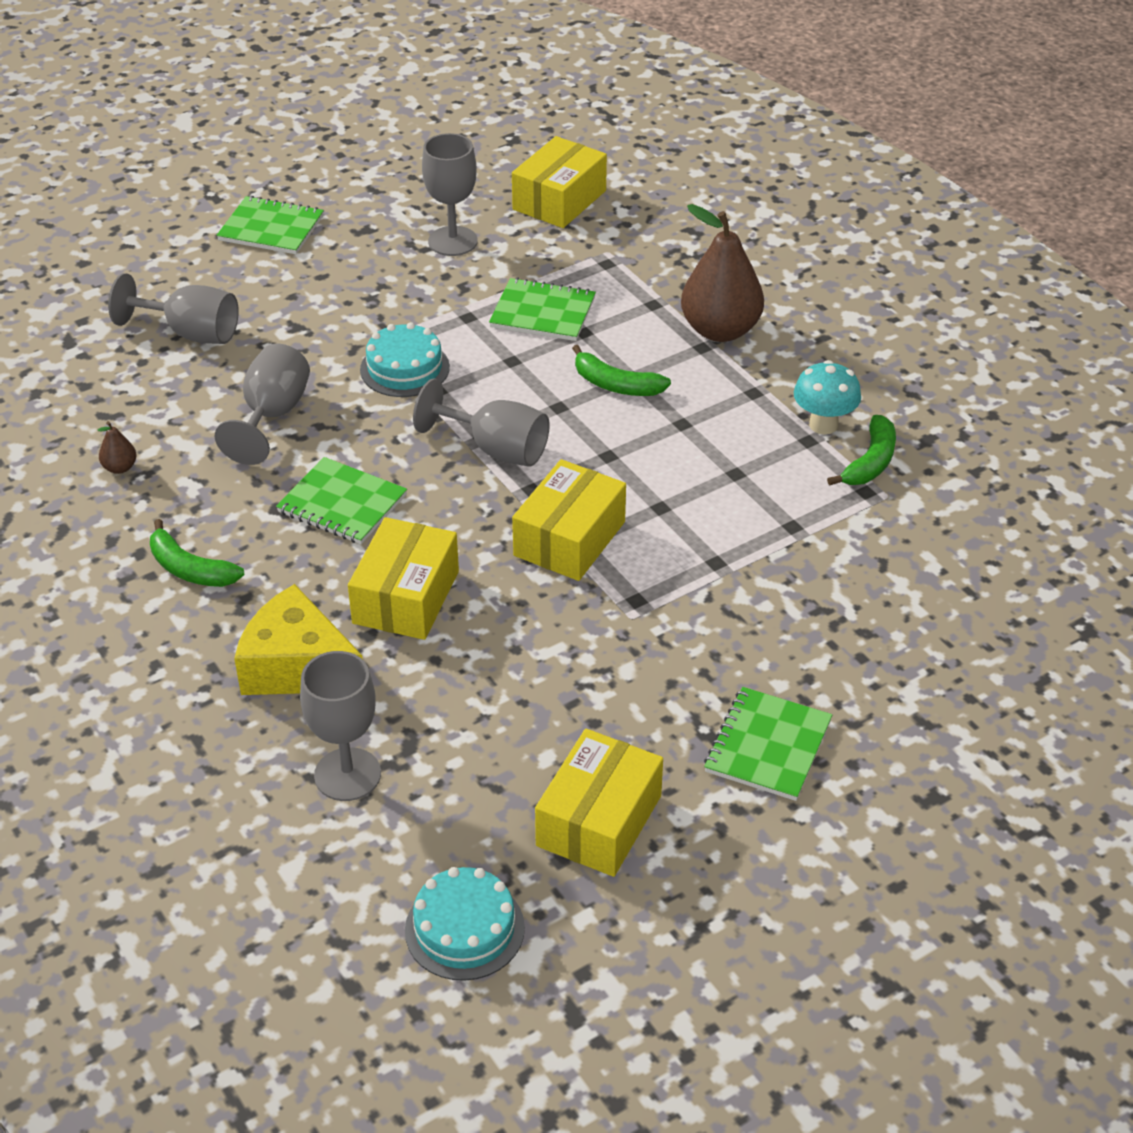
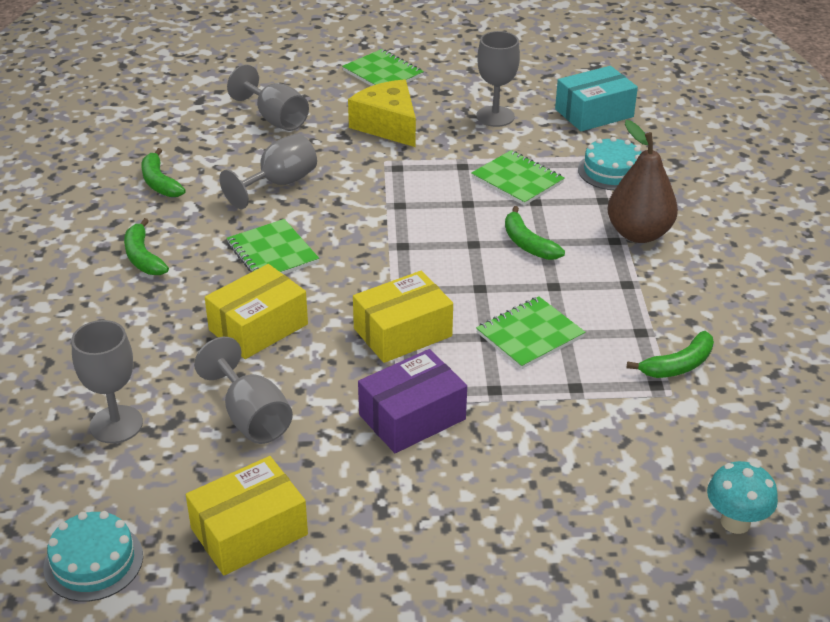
camera: 30 degrees right, 5 degrees down
brown pear [98,421,136,474] -> green banana [141,148,186,197]
yellow cheese [234,584,363,695] -> yellow cheese moved to [348,79,416,147]
turquoise cake [360,322,450,397] -> turquoise cake moved to [578,137,642,190]
grey goblet [413,379,550,467] -> grey goblet moved to [194,337,293,444]
yellow box [512,136,607,228] -> turquoise box [555,66,638,131]
green notebook [704,687,832,801] -> green notebook moved to [476,297,585,369]
turquoise mushroom [794,360,861,435] -> turquoise mushroom moved to [707,461,778,534]
none -> purple box [358,349,467,453]

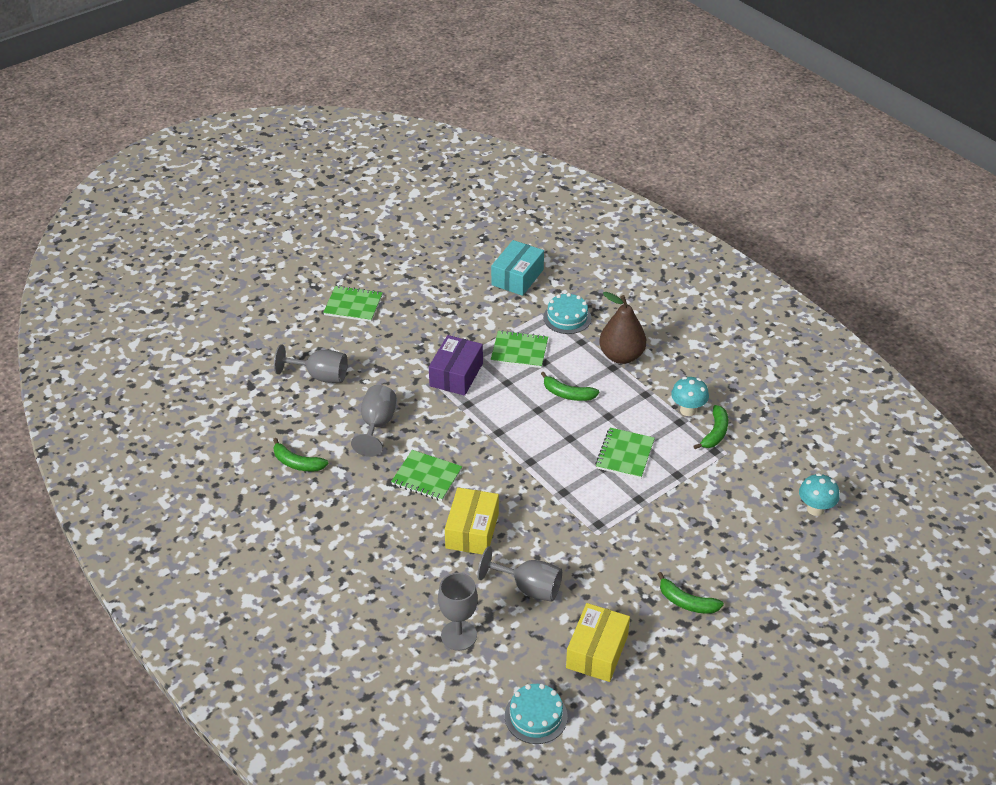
camera: 35 degrees left, 5 degrees up
green banana [124,218,169,275] -> green banana moved to [658,572,724,614]
yellow cheese [348,79,416,147] -> none
yellow box [353,271,453,363] -> none
purple box [358,349,467,453] -> purple box moved to [429,335,483,396]
grey goblet [476,31,520,127] -> none
none -> turquoise mushroom [671,377,709,416]

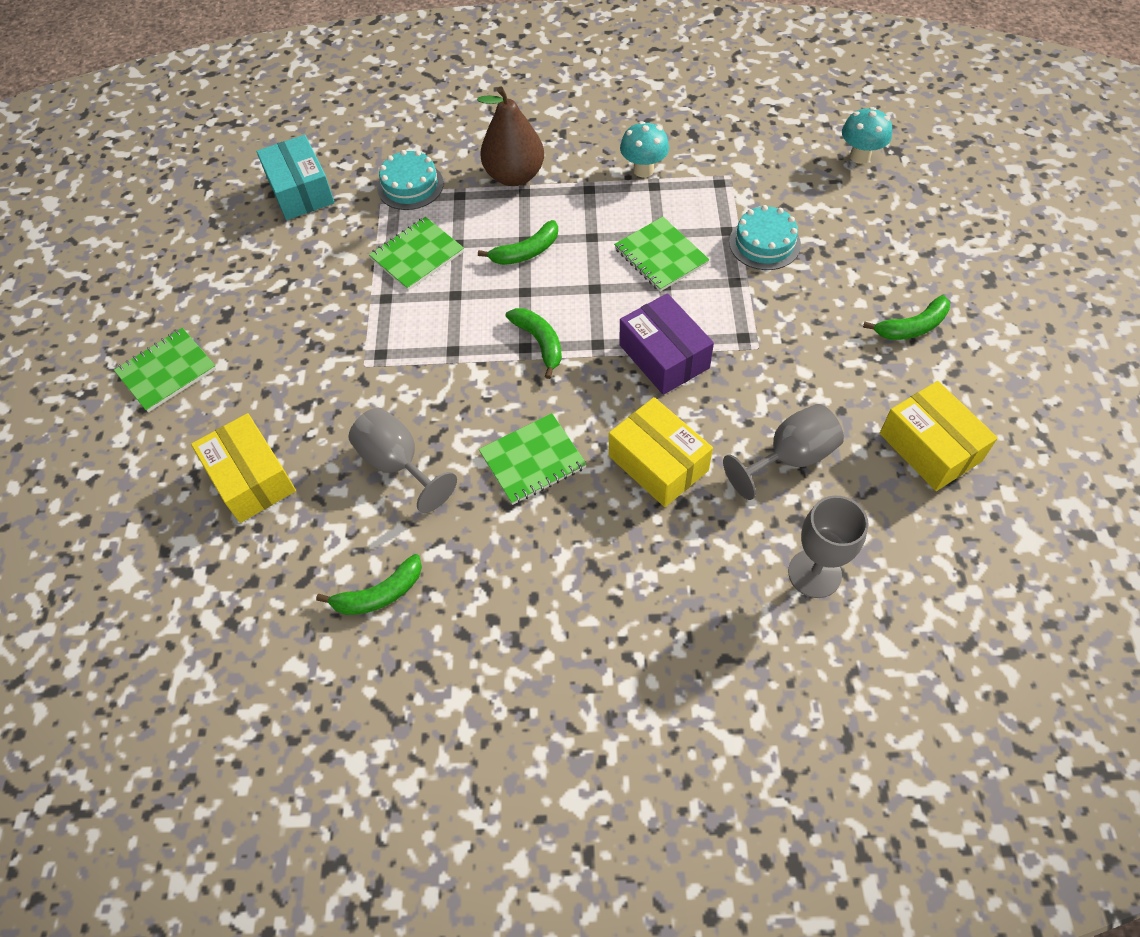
camera: 50 degrees left, 15 degrees up
grey goblet [274,344,348,383] -> yellow box [191,413,296,523]
purple box [429,335,483,396] -> purple box moved to [619,293,714,395]
turquoise cake [505,684,568,744] -> turquoise cake moved to [729,205,801,270]
green banana [694,405,728,449] -> green banana moved to [505,308,562,379]

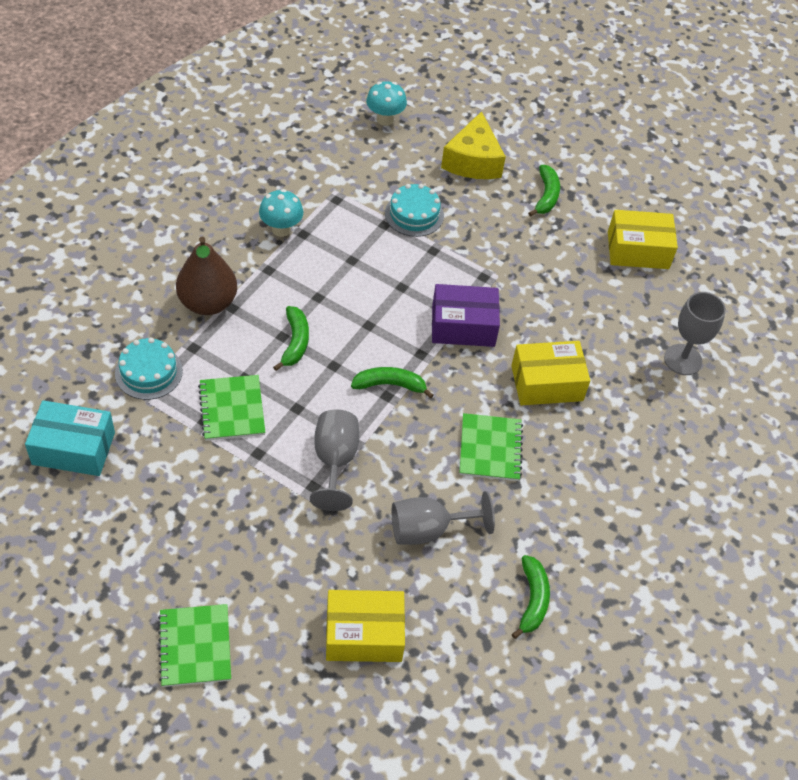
camera: 65 degrees left, 5 degrees down
green notebook [614,217,710,292] -> none
grey goblet [723,404,844,500] -> grey goblet moved to [310,409,359,511]
none -> yellow cheese [441,111,506,179]

